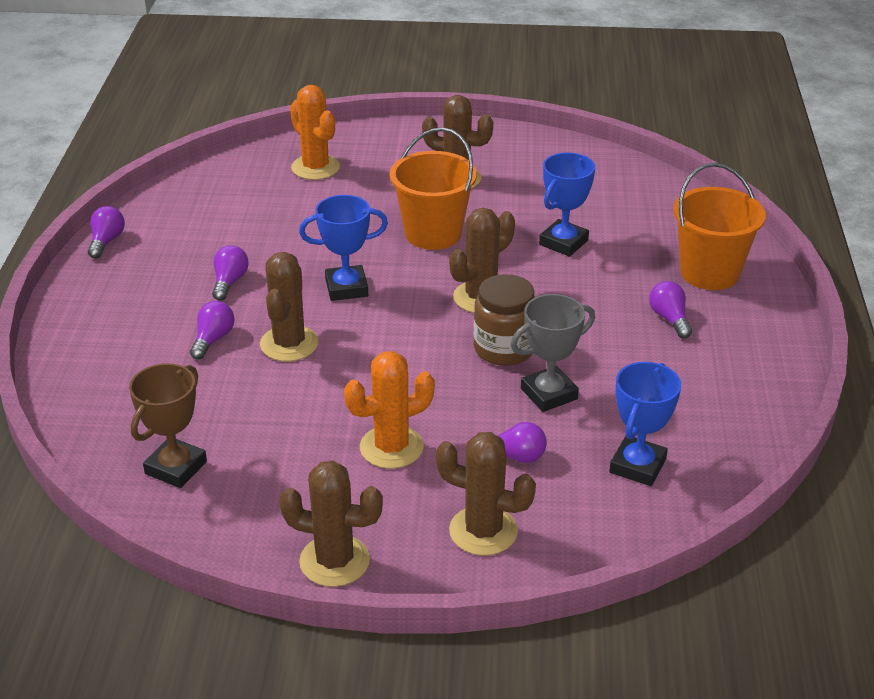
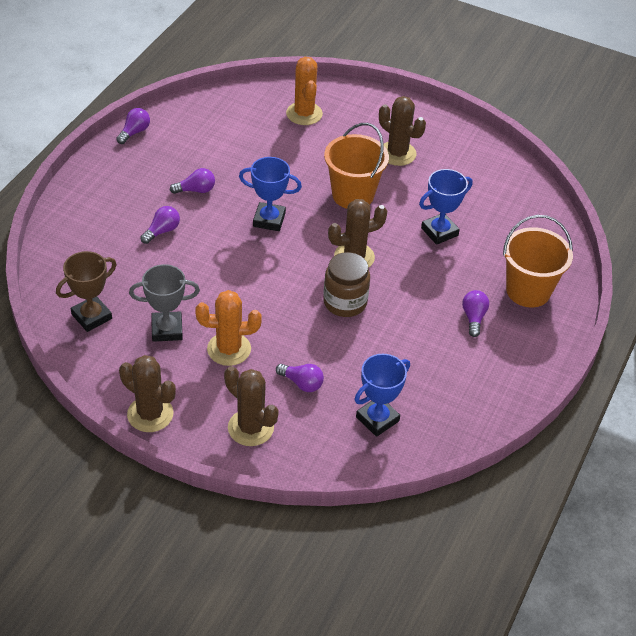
camera: 20 degrees right, 10 degrees up
purple light bulb [212,245,249,301] -> purple light bulb turned 45 degrees clockwise [170,168,215,194]
brown cactus [260,252,319,361] -> none
grey trophy [510,294,595,412] -> grey trophy moved to [129,264,200,342]

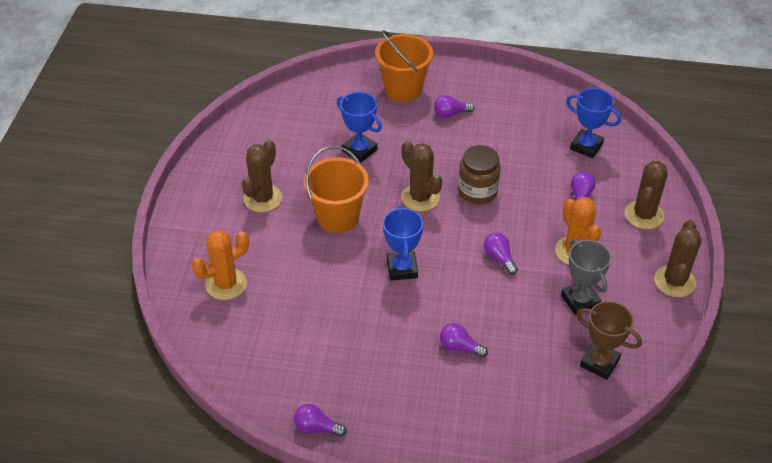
camera: 105 degrees left, 0 degrees up
purple light bulb [170,168,215,194] -> purple light bulb moved to [484,232,518,275]

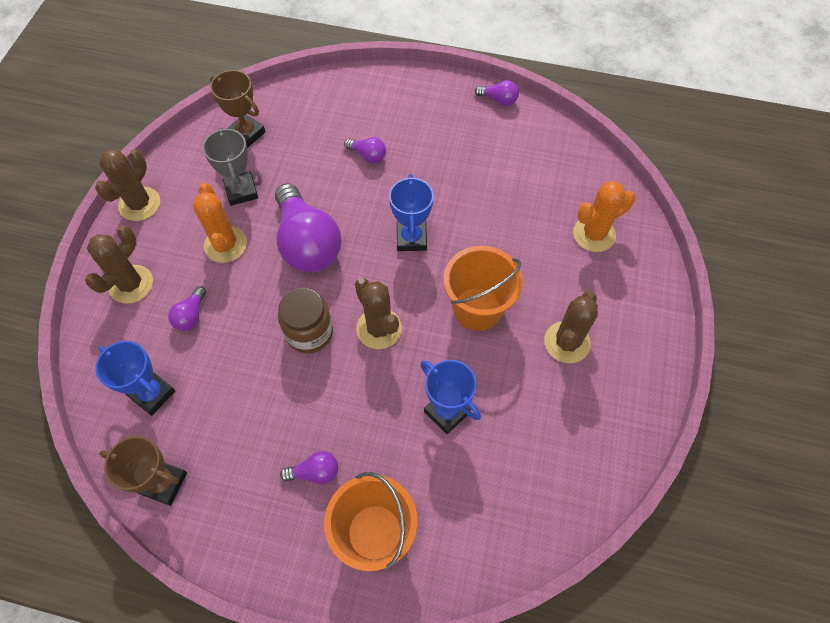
camera: 175 degrees left, 15 degrees up
purple light bulb [484,232,518,275] -> purple light bulb [275,183,341,272], size x2.26
none -> brown trophy [99,436,187,506]

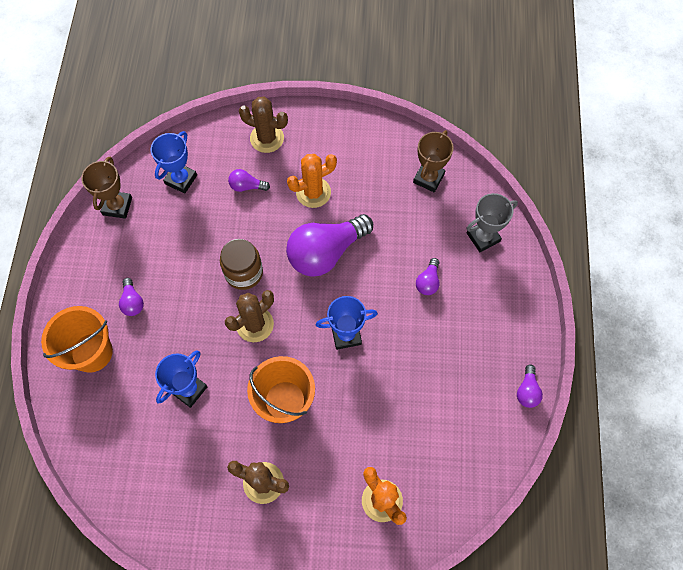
camera: 80 degrees right, 5 degrees up
brown cactus [95,150,160,221] -> none
grey trophy [203,127,258,206] -> grey trophy moved to [466,193,518,252]

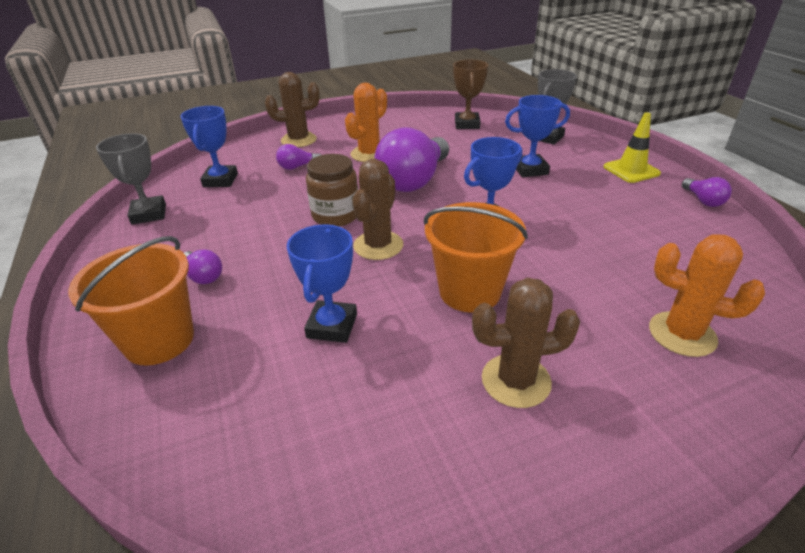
camera: 25 degrees left, 30 degrees down
brown trophy [81,157,132,219] -> grey trophy [96,133,166,224]
purple light bulb [416,258,440,295] -> blue trophy [505,95,570,177]
none -> yellow traffic cone [603,112,661,183]

